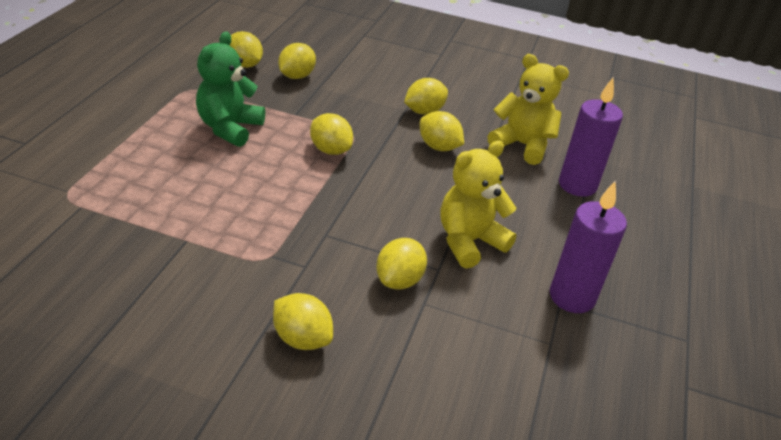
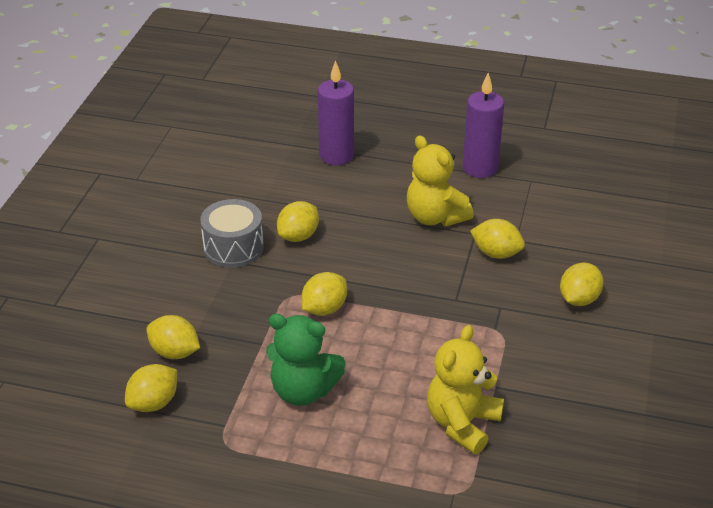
camera: 90 degrees left, 0 degrees up
yellow lemon [404,78,448,115] -> grey drum [200,199,264,268]
yellow teddy bear [488,54,569,165] -> yellow teddy bear moved to [427,325,504,454]

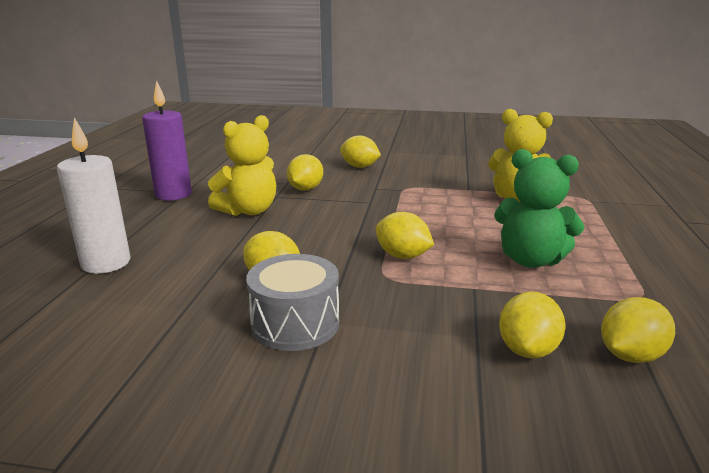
camera: 95 degrees left, 15 degrees down
yellow lemon [125,364,177,412] -> yellow lemon turned 75 degrees counterclockwise [601,297,675,363]
green teddy bear [266,314,346,406] -> green teddy bear turned 105 degrees clockwise [494,149,585,268]
purple candle [318,60,354,165] -> white candle [57,117,130,274]

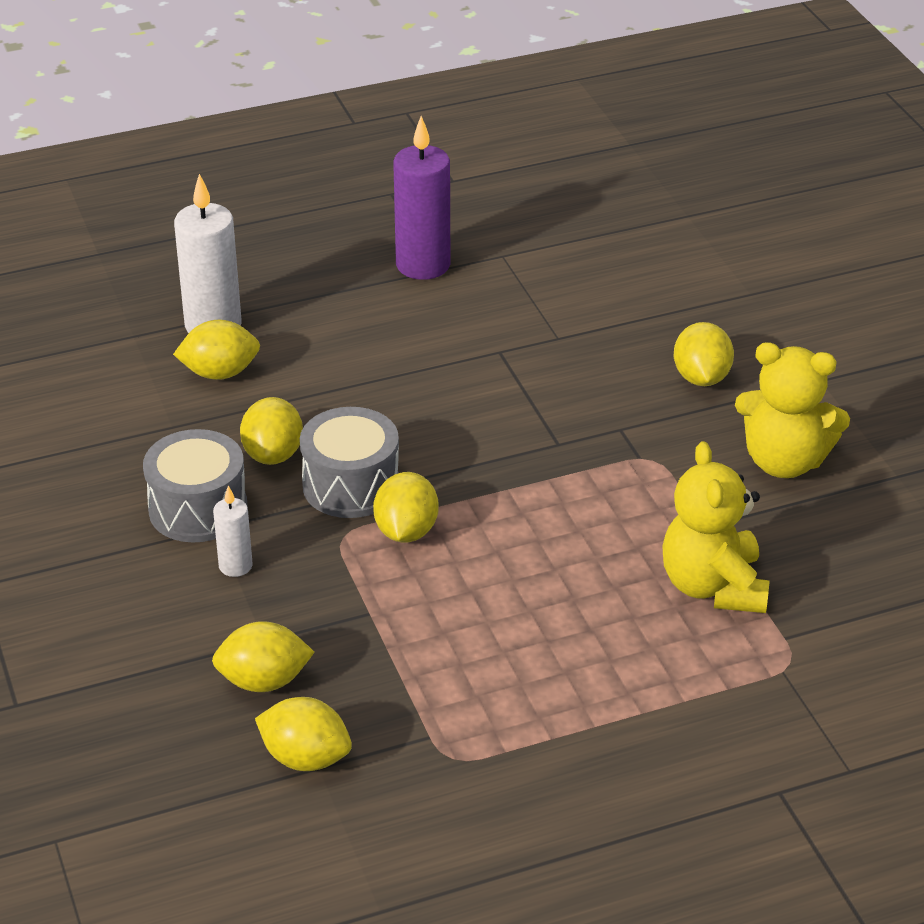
camera: 60 degrees right, 15 degrees up
yellow teddy bear [208,115,276,216] -> yellow teddy bear moved to [735,342,850,478]
yellow lemon [287,154,323,190] -> yellow lemon moved to [173,320,260,380]
green teddy bear [494,149,585,268] -> none
none -> white candle [213,486,253,577]
none -> grey drum [300,407,399,518]

